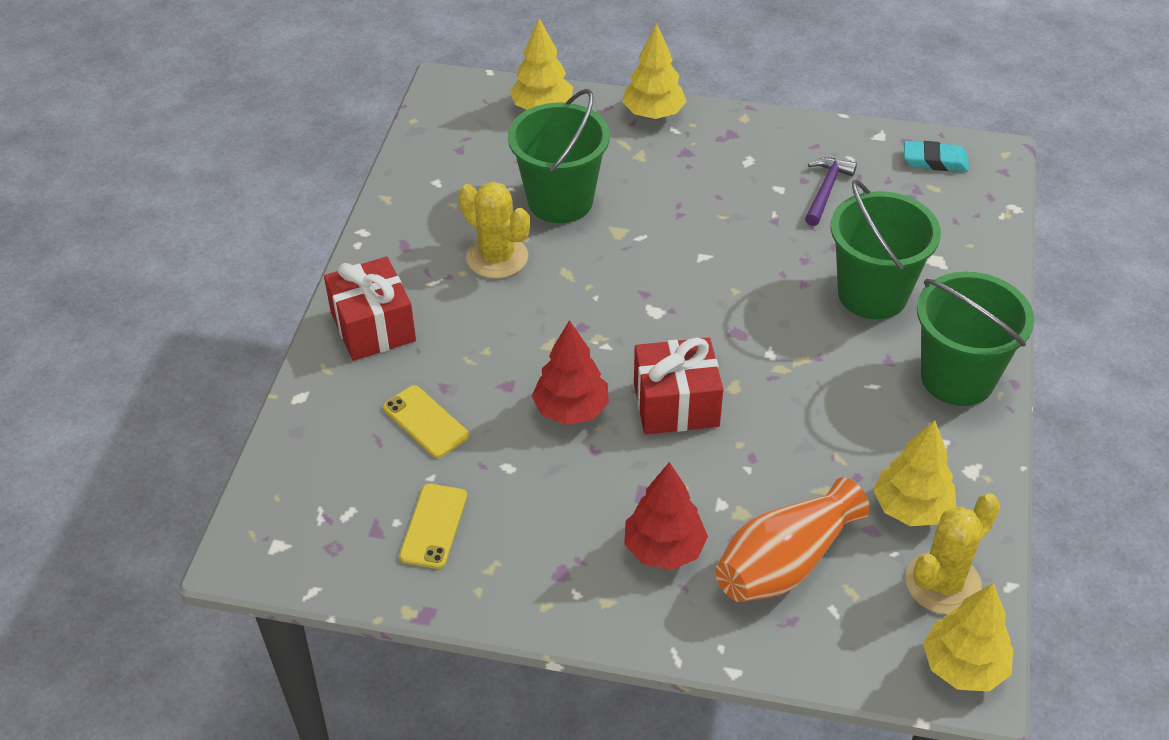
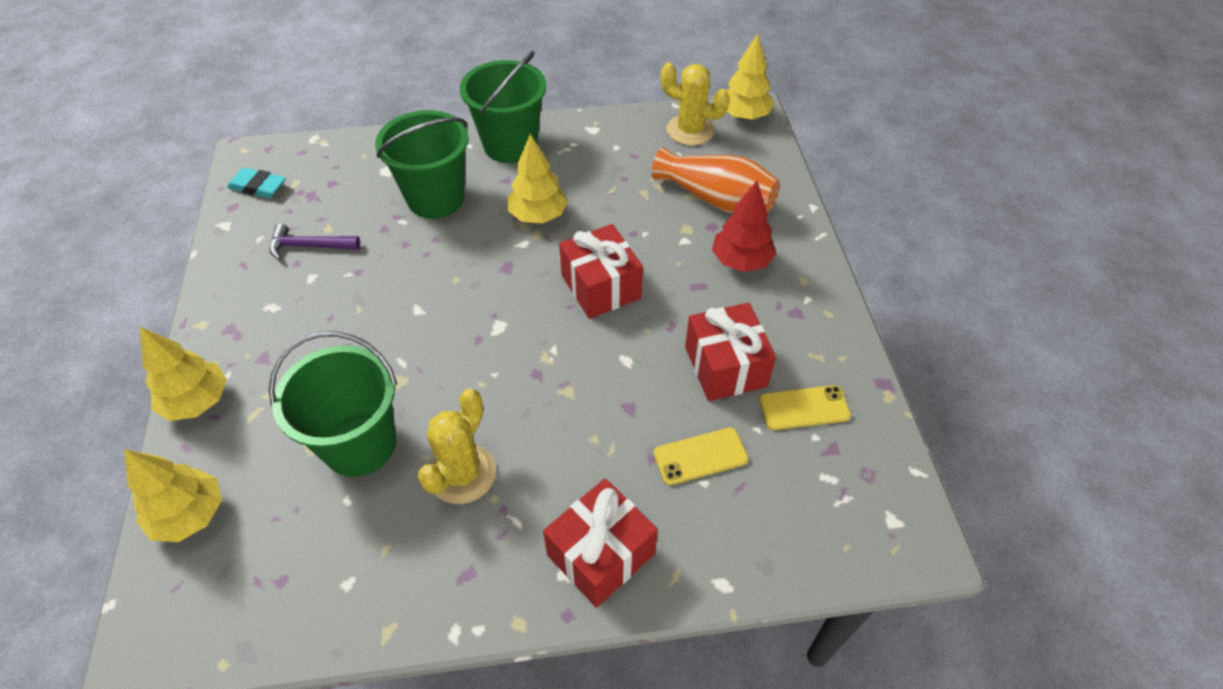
camera: 110 degrees left, 5 degrees up
yellow phone [383,385,469,458] -> yellow phone turned 45 degrees clockwise [654,427,748,485]
red tree [532,320,609,425] -> none
yellow tree [874,420,956,526] -> yellow tree moved to [508,134,568,223]
turquoise eraser [904,141,969,172] -> turquoise eraser turned 60 degrees counterclockwise [227,168,286,198]
none -> red gift [685,303,776,401]

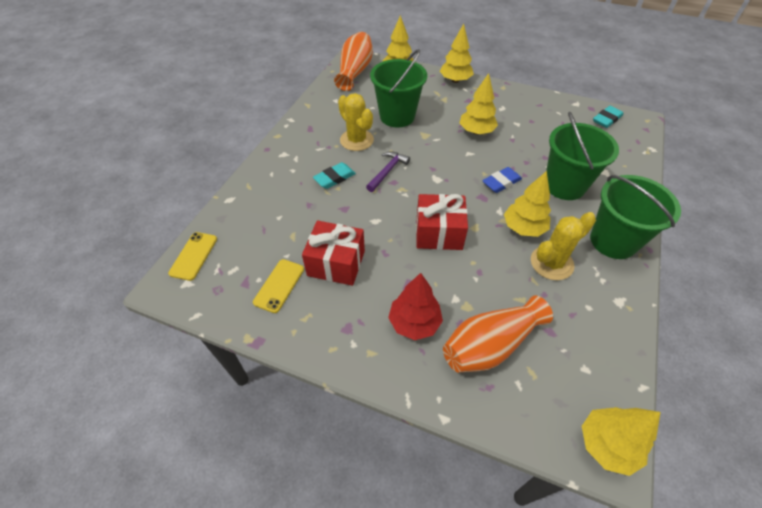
camera: 120 degrees right, 0 degrees up
purple hammer [269,223,360,260] -> purple hammer moved to [366,151,410,192]
red gift [543,478,658,608] -> none
yellow phone [654,427,748,485] -> yellow phone moved to [168,232,217,281]
yellow cactus [661,63,729,146] -> yellow cactus moved to [531,212,596,280]
none -> turquoise eraser [313,162,356,189]
none -> orange vase [334,32,373,91]
none -> yellow tree [460,73,498,134]
none -> blue eraser [482,167,522,193]

